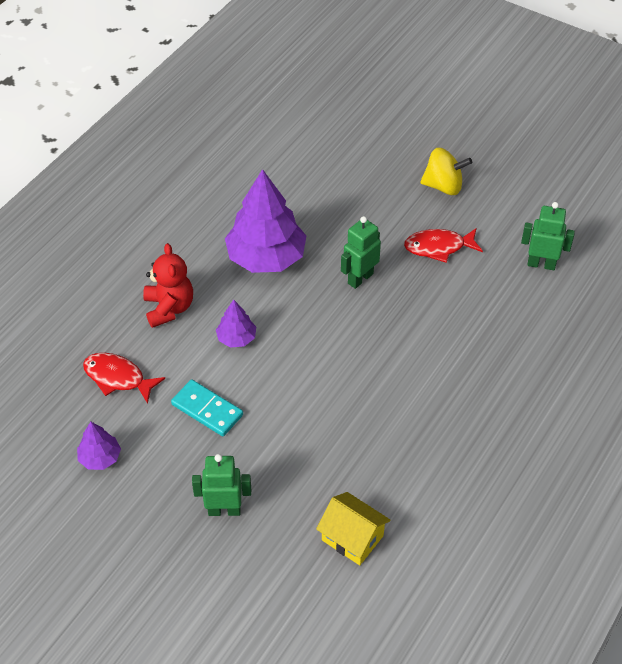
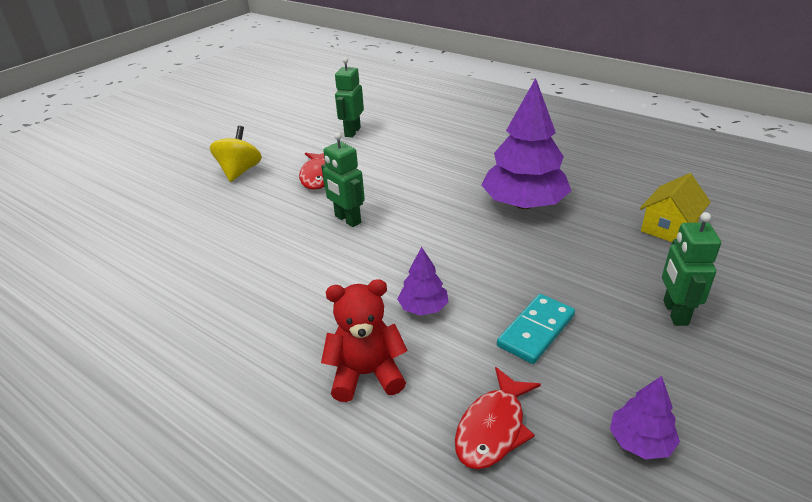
camera: 85 degrees left, 15 degrees down
purple tree [225,169,306,273] -> purple tree moved to [481,78,572,209]

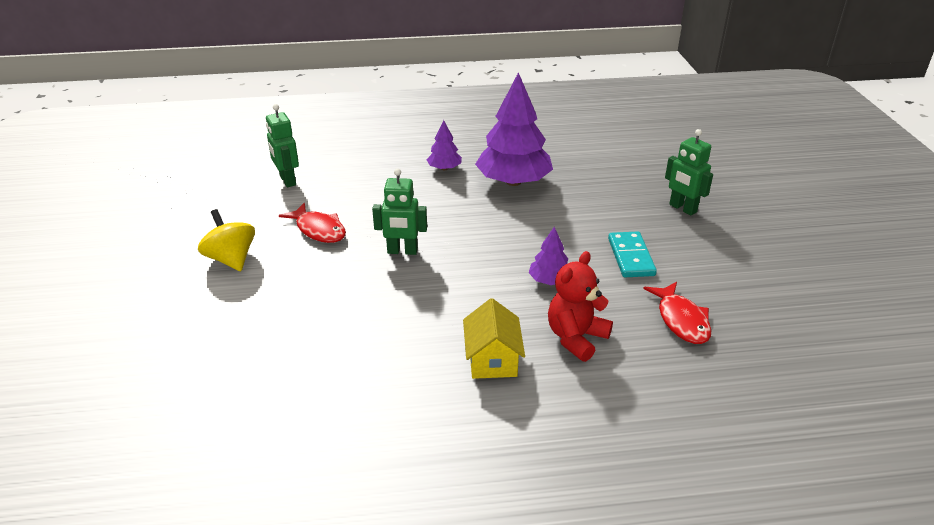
camera: 45 degrees left, 0 degrees up
purple tree [610,376,680,459] -> purple tree moved to [427,120,462,170]
yellow house [640,173,711,242] -> yellow house moved to [463,298,525,379]

